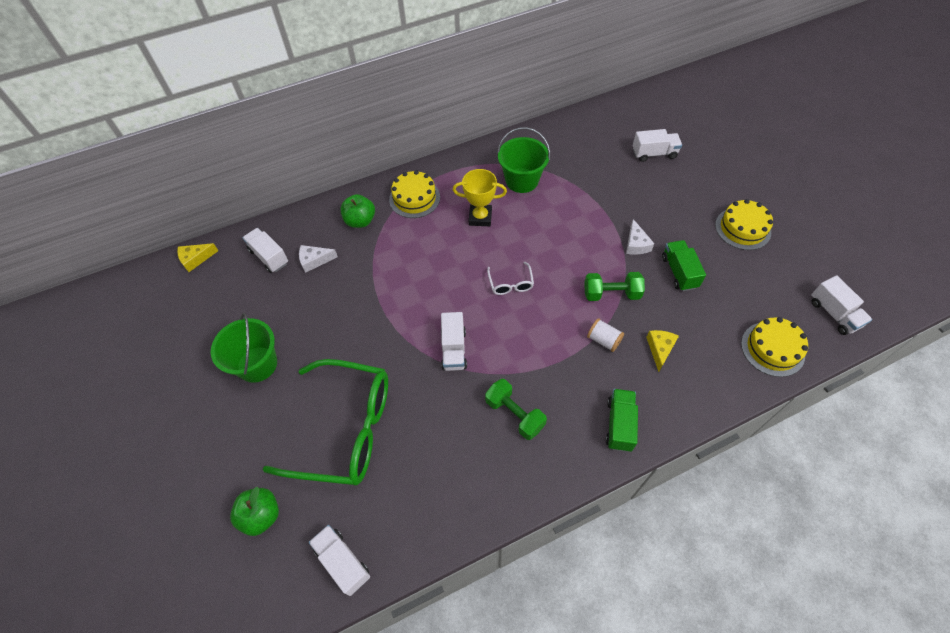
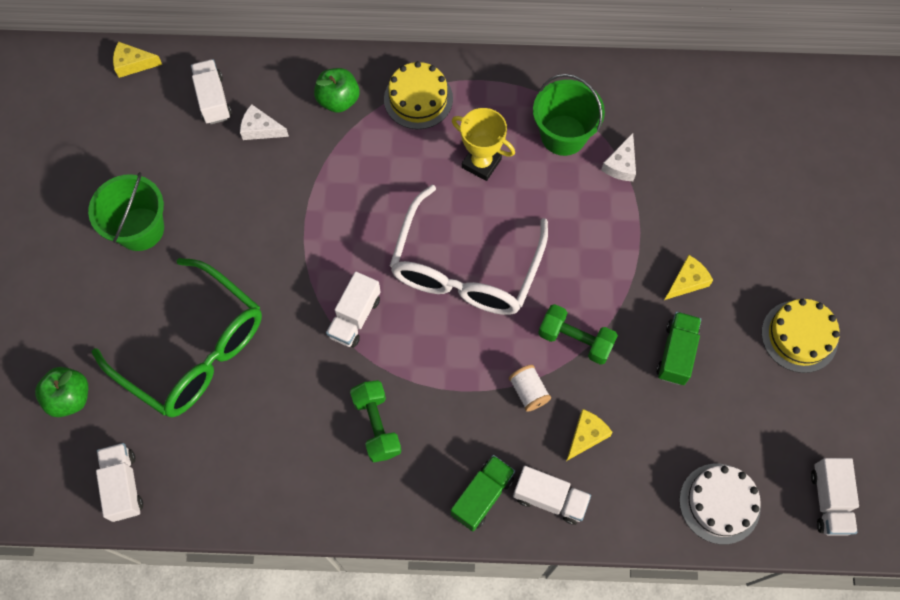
camera: 25 degrees right, 10 degrees up
white glasses [487,262,534,295] -> white glasses [390,185,548,315], size x2.45
white cheese [626,219,655,255] -> white cheese moved to [601,133,636,181]
white truck [633,129,682,162] -> white truck moved to [513,466,591,525]
yellow cake [741,317,808,377] -> white cake [679,464,761,545]
none -> yellow cheese [665,255,713,300]

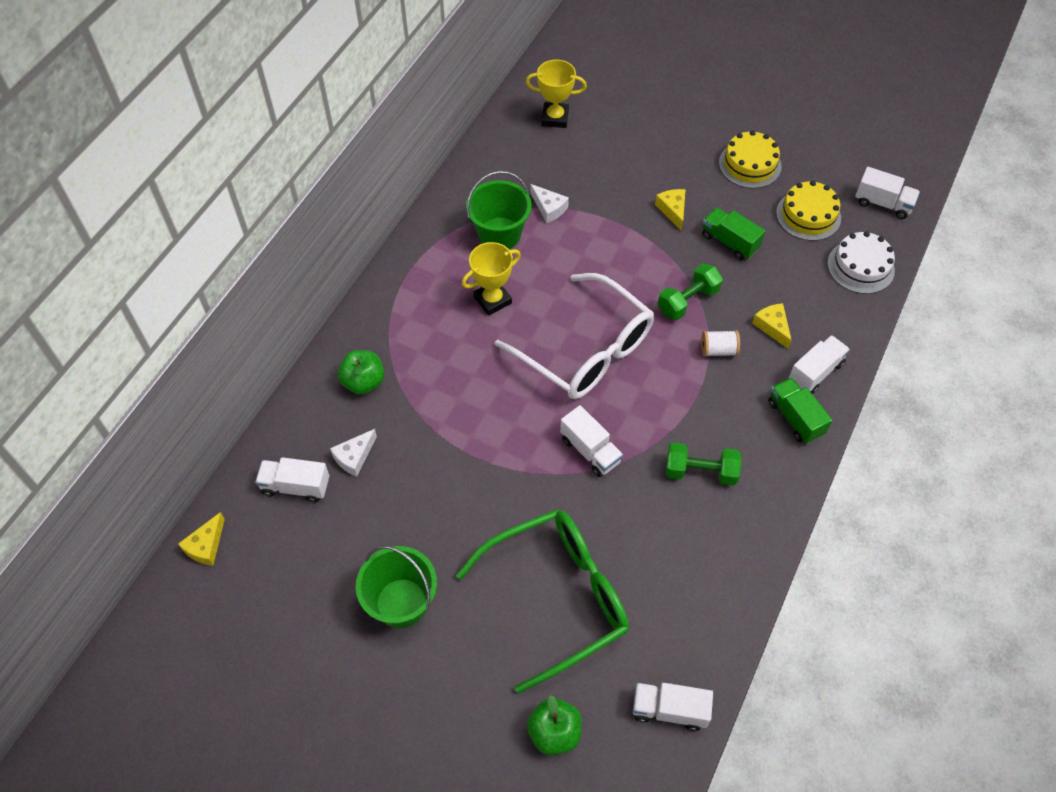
camera: 65 degrees left, 10 degrees down
yellow cake [384,61,453,129] -> yellow cake moved to [776,181,841,241]
none -> yellow trophy [526,60,587,128]

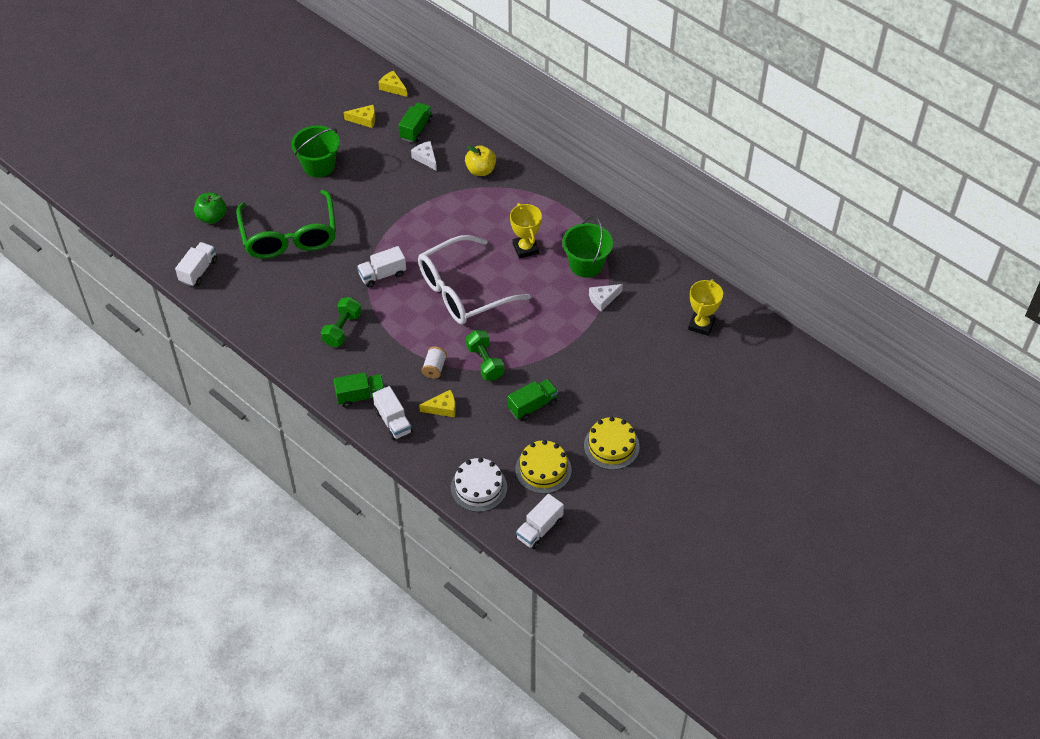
camera: 105 degrees right, 5 degrees down
white truck [255,457,329,502] -> green truck [398,102,433,143]
green apple [338,350,384,395] -> yellow apple [465,145,496,176]
yellow cheese [655,189,686,231] -> yellow cheese moved to [344,105,375,128]

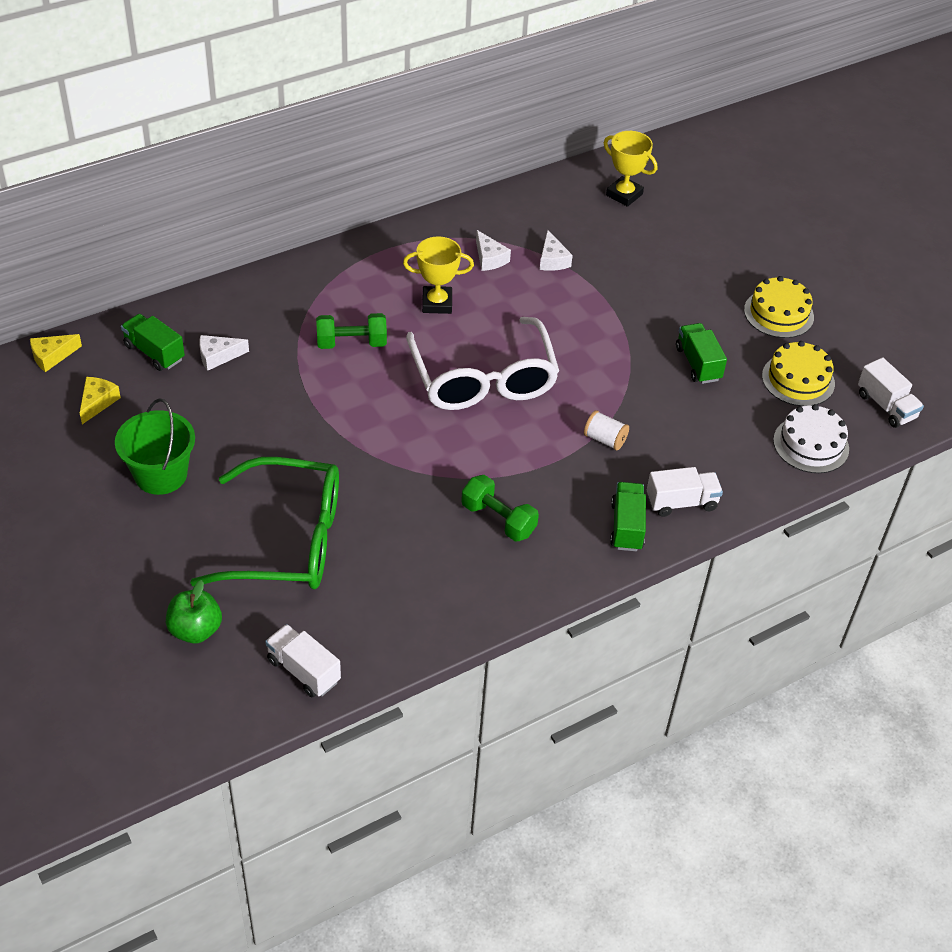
camera: 75 degrees left, 5 degrees down
white truck [357,246,406,288] -> none
yellow cheese [419,390,456,417] -> none
yellow apple [465,145,496,176] -> none
green dumbbell [466,330,504,380] -> green dumbbell moved to [316,313,387,349]
green bucket [562,216,613,278] -> white cheese [476,230,511,271]

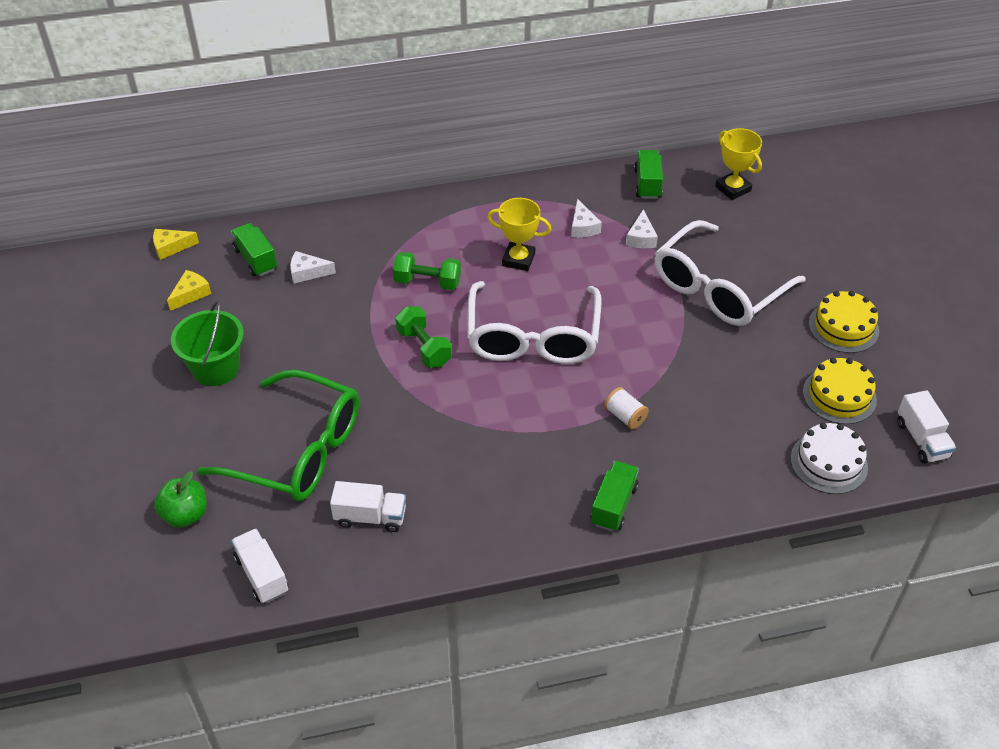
camera: 20 degrees right, 0 degrees up
green dumbbell [461,475,539,542] -> green dumbbell moved to [395,306,452,368]
white truck [647,467,723,517] -> white truck moved to [330,481,406,532]
green truck [676,323,727,384] -> green truck moved to [634,150,663,199]
none -> white glasses [655,220,806,326]

